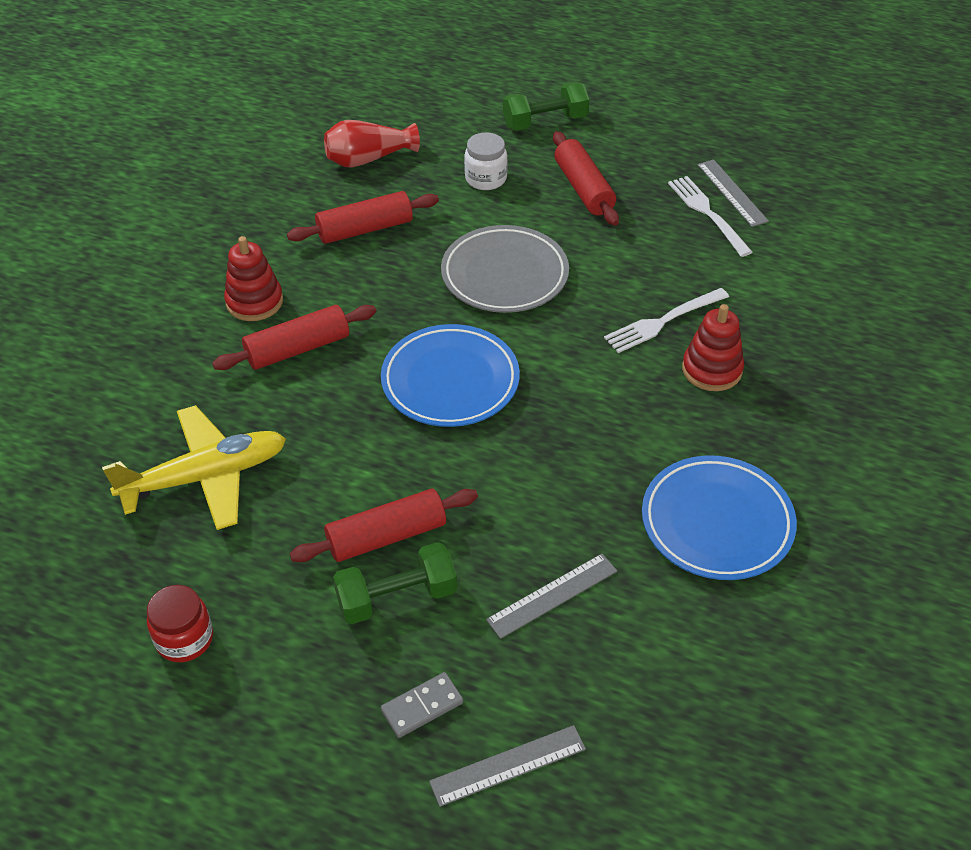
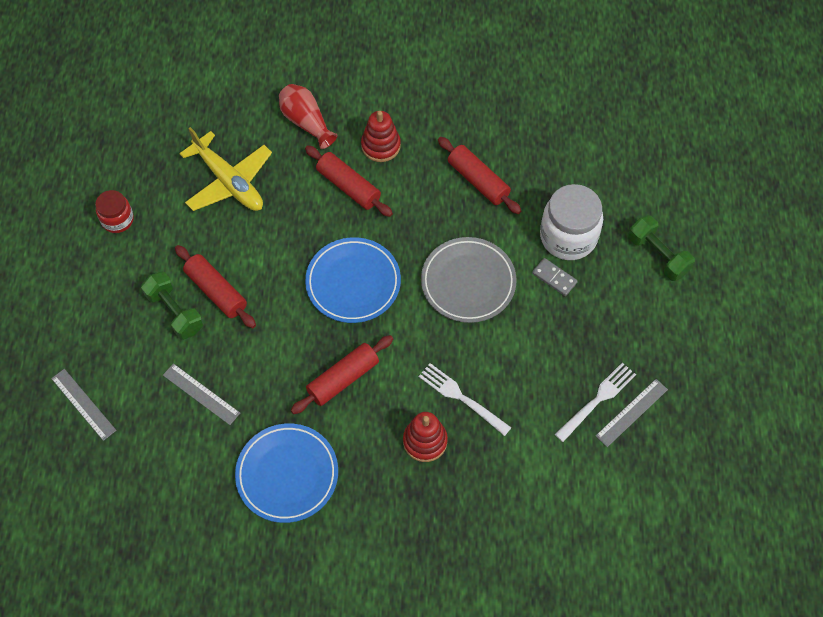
camera: 70 degrees right, 15 degrees up
red vase [324,120,420,167] -> red vase moved to [279,84,338,149]
grey domino [381,672,463,738] -> grey domino moved to [532,258,578,296]
white jar [464,132,508,190] -> white jar [540,184,603,260], size x1.74
red rolling pin [553,131,619,226] -> red rolling pin moved to [291,335,393,414]

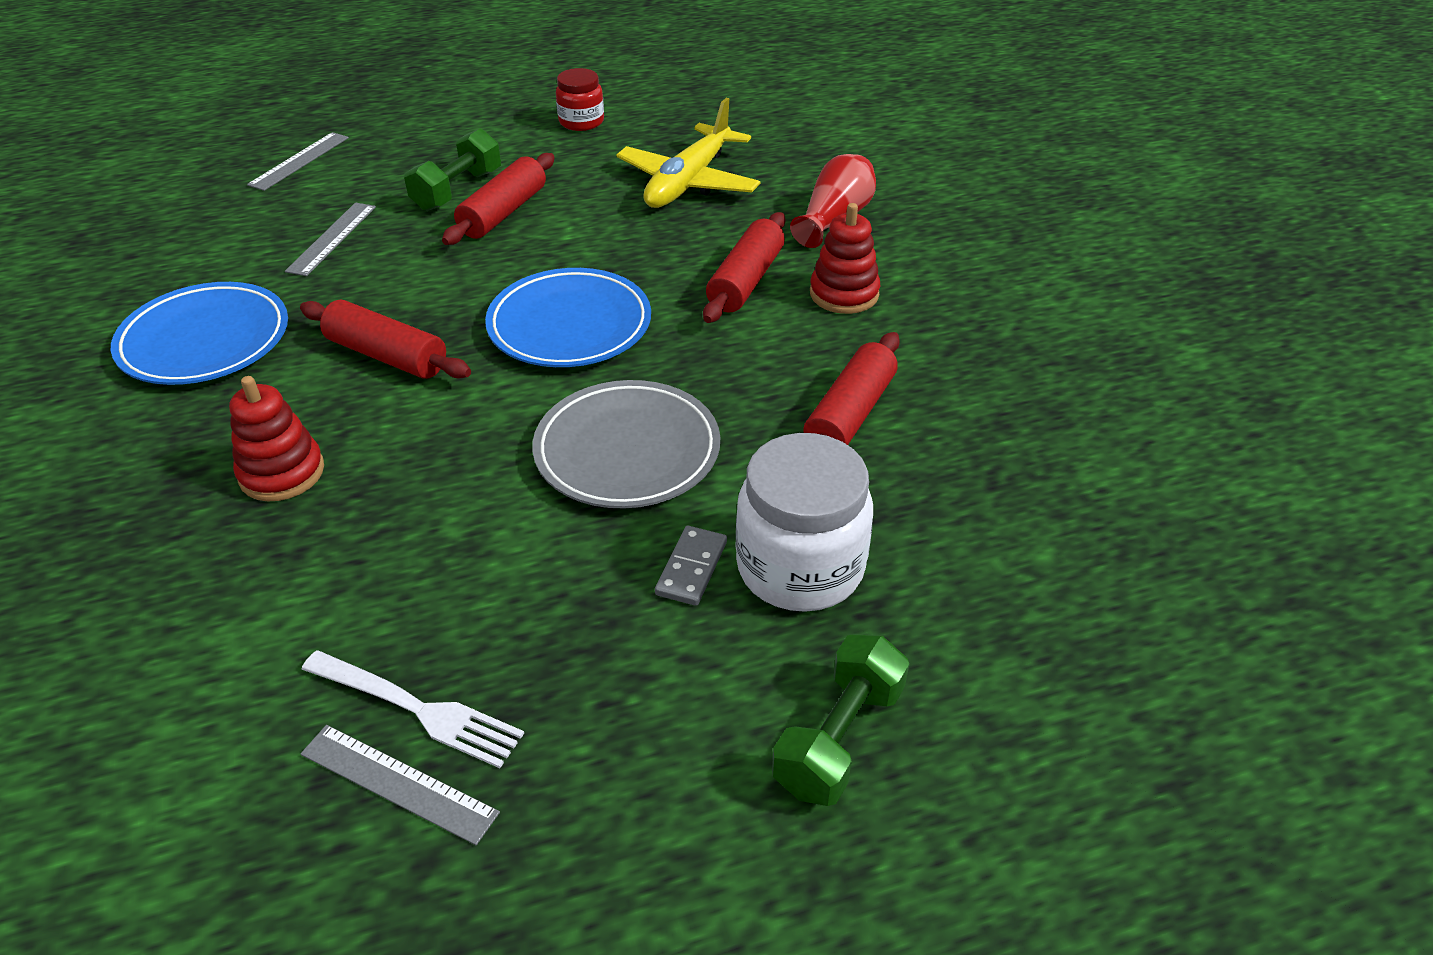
camera: 70 degrees right, 20 degrees down
white fork [419,363,512,436] -> none

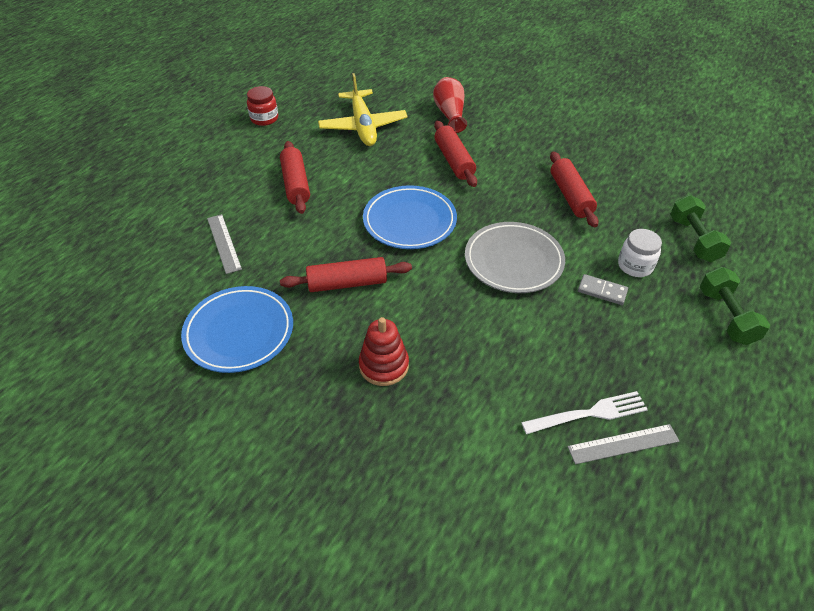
camera: 40 degrees left, 5 degrees up
grey ruler [247,132,349,191] -> none
green dumbbell [404,128,501,211] -> green dumbbell moved to [670,195,731,262]
grey domino [655,526,727,606] -> grey domino turned 45 degrees counterclockwise [578,274,628,305]
white jar [736,433,873,612] -> white jar [618,229,662,277], size x0.57
red stacking toy [810,203,880,314] -> none

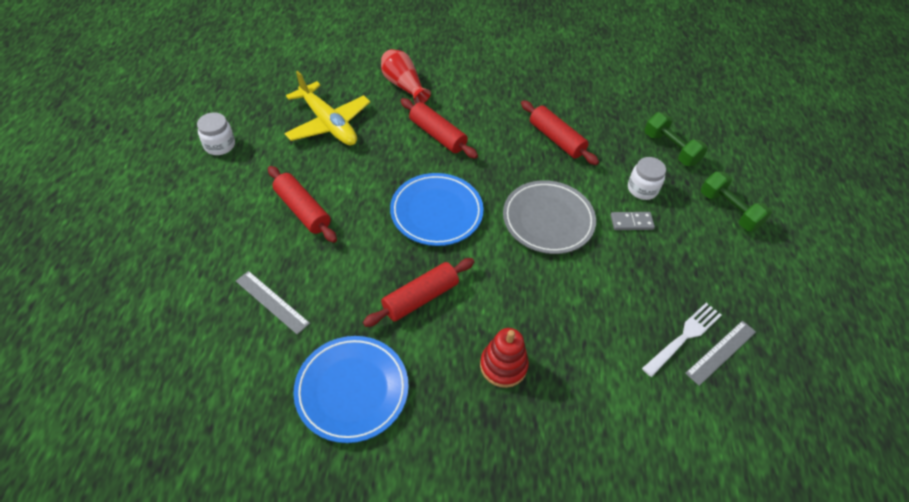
camera: 30 degrees left, 5 degrees up
red jar [247,86,278,126] -> white jar [197,112,235,155]

